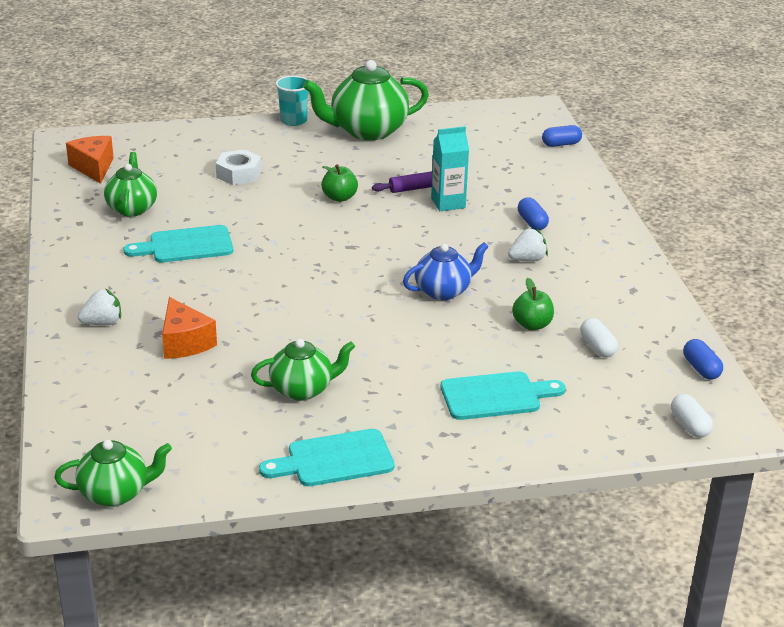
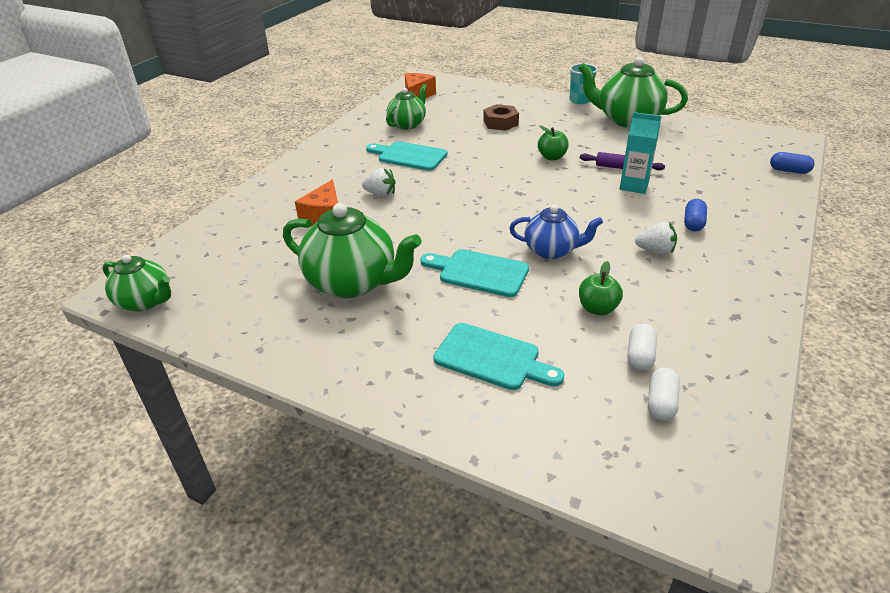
camera: 40 degrees right, 5 degrees up
white strawberry [78,289,121,325] -> white strawberry moved to [362,168,396,197]
white nut [216,149,261,185] -> brown nut [483,104,519,131]
green teapot [251,339,355,401] -> green teapot [283,203,421,298], size x1.65
turquoise cutting board [259,429,394,486] -> turquoise cutting board moved to [420,249,529,297]
white capsule [671,394,713,438] -> white capsule moved to [648,368,680,421]
blue capsule [683,339,723,380] -> none

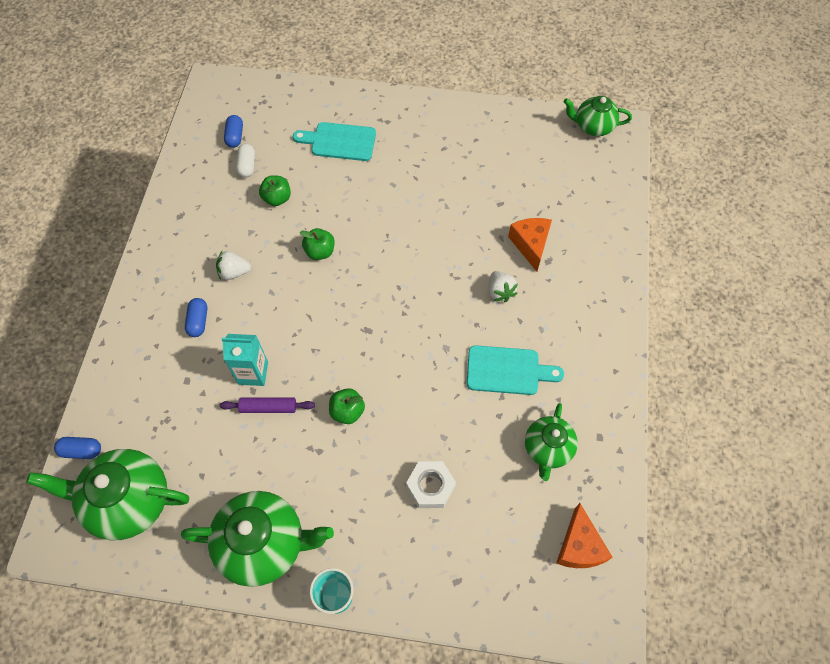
camera: 160 degrees right, 25 degrees up
green teapot [283,203,421,298] -> green teapot moved to [26,449,189,540]
white strawberry [362,168,396,197] -> white strawberry turned 105 degrees counterclockwise [489,271,518,302]
turquoise cutting board [420,249,529,297] -> none
brown nut [483,104,519,131] -> white nut [406,461,456,508]
blue teapot [509,205,603,259] -> green apple [300,228,335,260]
white capsule [648,368,680,421] -> blue capsule [224,115,243,148]

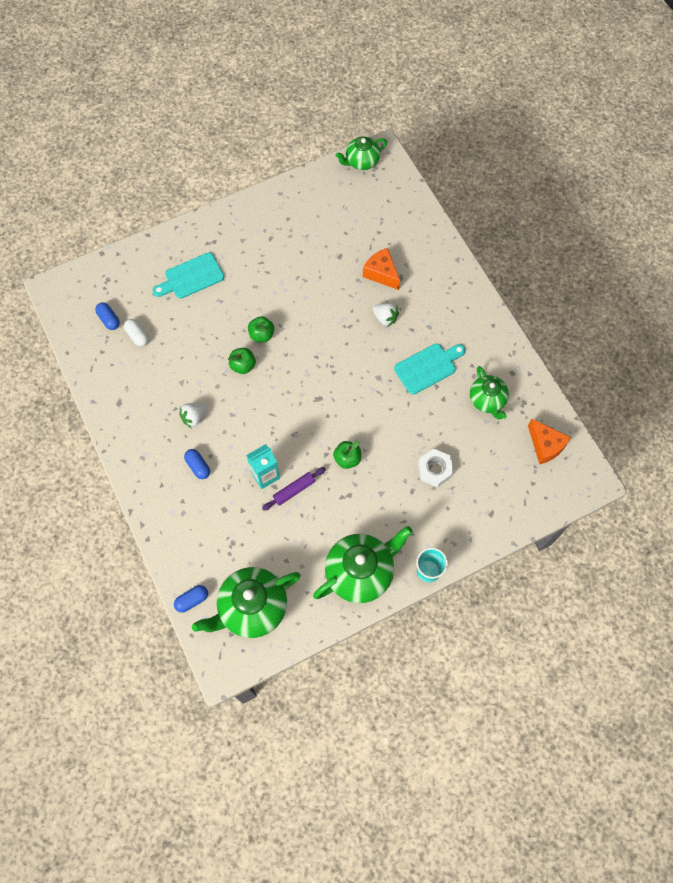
camera: 35 degrees left, 5 degrees up
green apple [259,175,291,206] -> green apple moved to [248,316,274,342]

